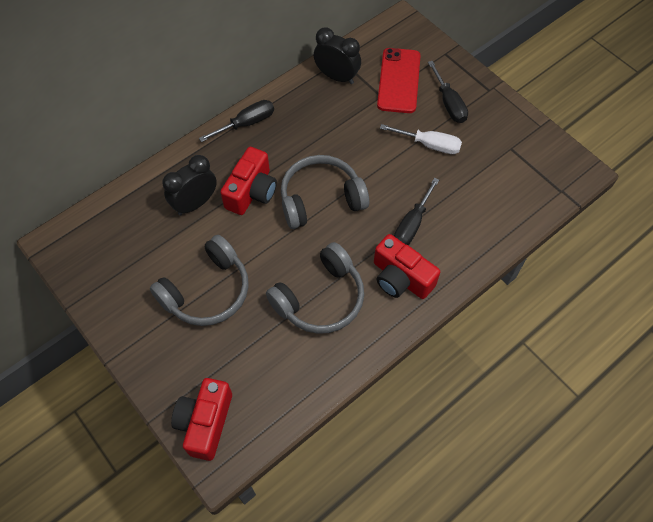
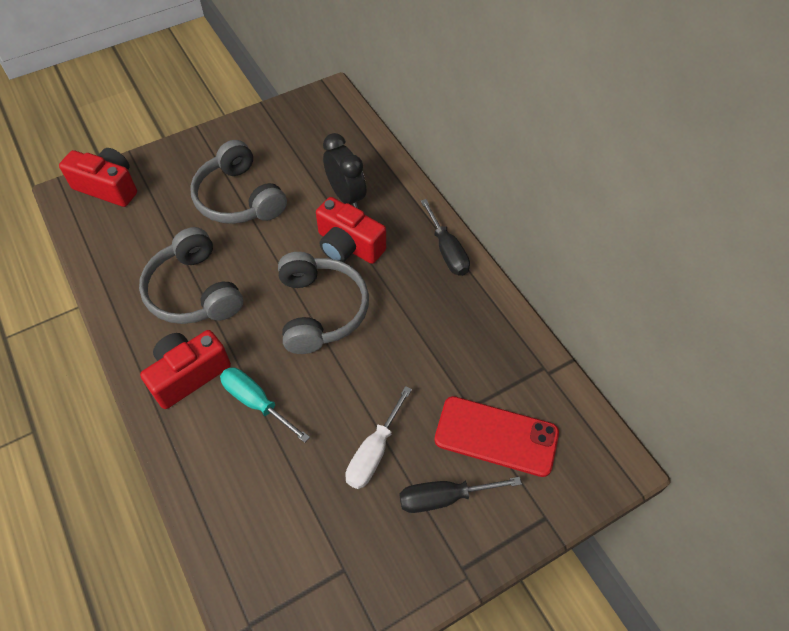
camera: 100 degrees right, 5 degrees down
black clock [314,27,361,84] -> none
black screwdriver [394,178,439,245] -> turquoise screwdriver [220,367,310,443]

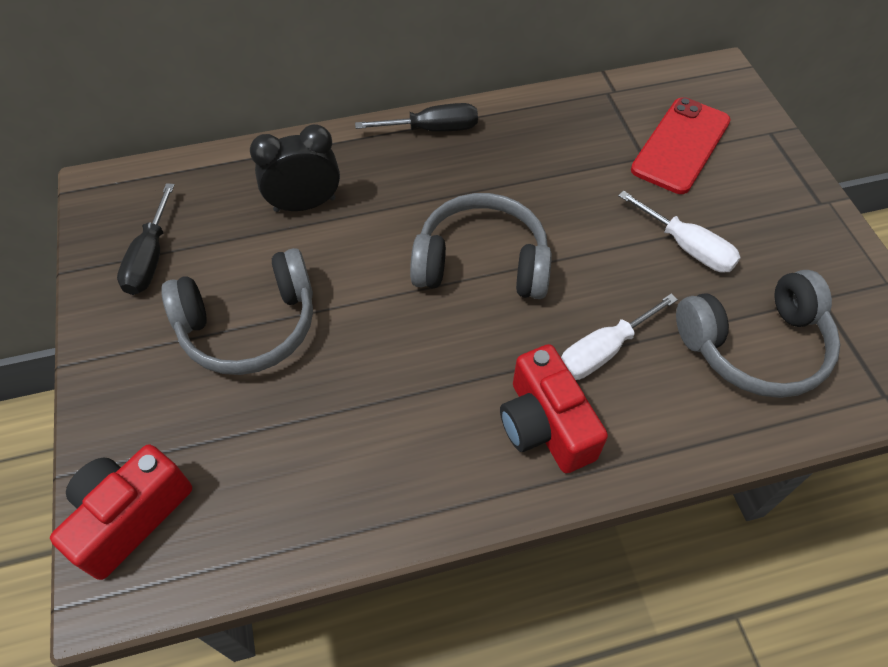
camera: 75 degrees left, 0 degrees up
grey headphones [139,227,243,324] -> grey headphones moved to [676,270,840,398]
turquoise screwdriver [220,367,310,443] -> white screwdriver [561,294,678,380]
red camera [316,197,386,264] -> none
black screwdriver [400,477,522,513] -> black screwdriver moved to [117,183,175,295]

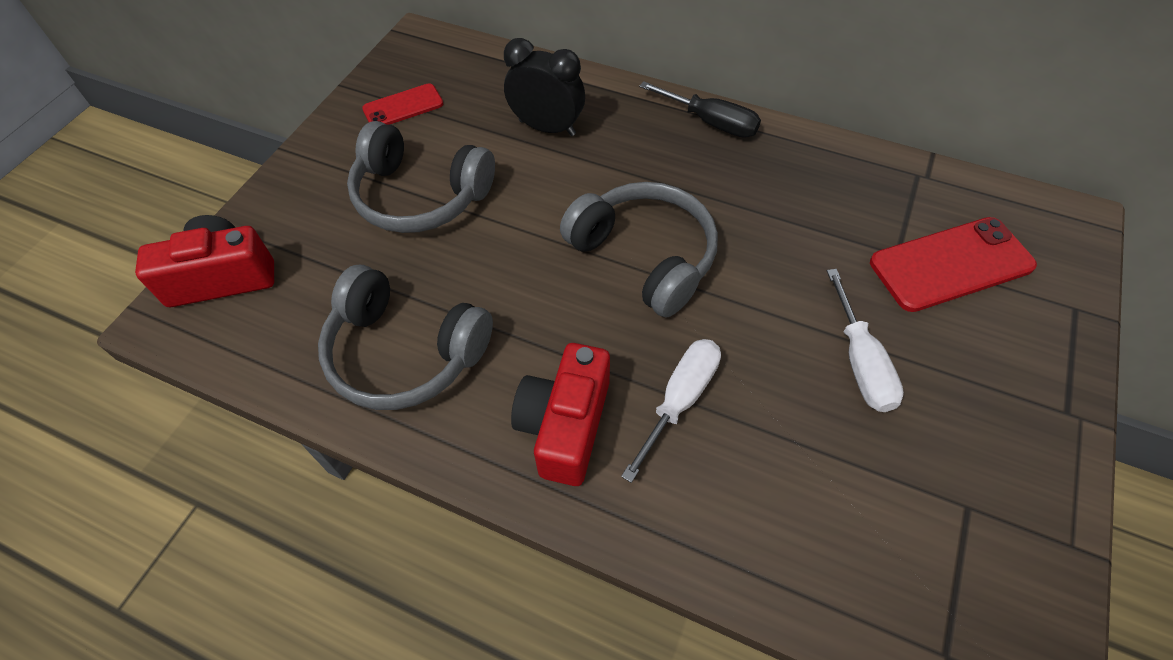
camera: 40 degrees right, 0 degrees up
black screwdriver [117,183,175,295] -> red phone [362,83,443,125]
white screwdriver [561,294,678,380] -> white screwdriver turned 120 degrees clockwise [621,339,721,483]
grey headphones [676,270,840,398] -> grey headphones moved to [318,265,493,410]

